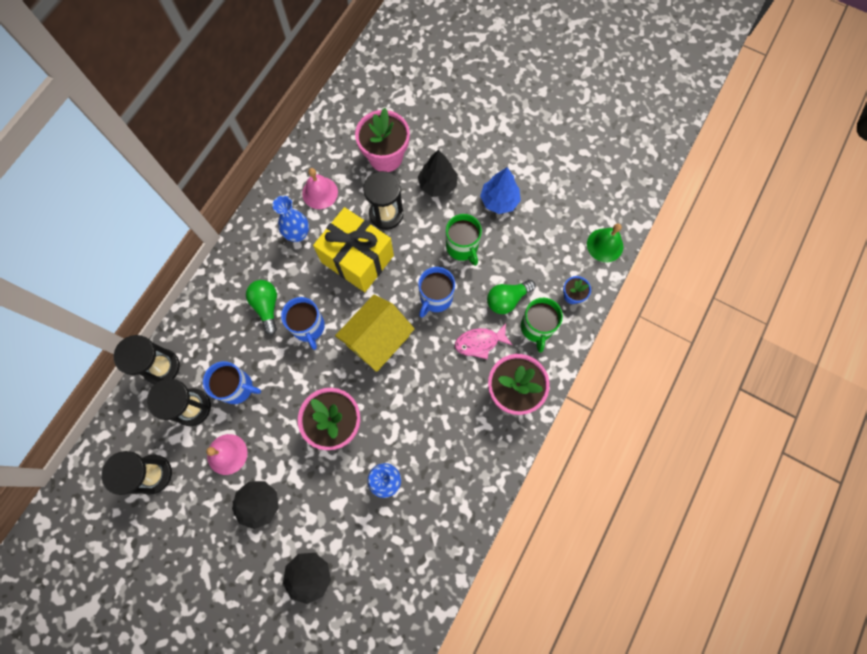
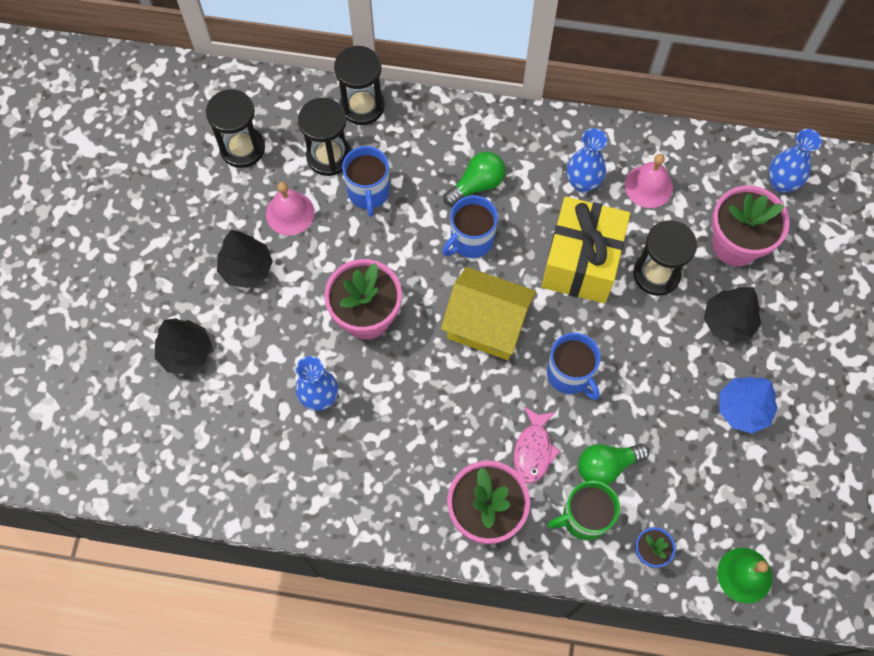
camera: 70 degrees right, 5 degrees down
blue mug [418,267,455,318] -> blue mug turned 135 degrees counterclockwise [547,333,601,400]
green mug [446,214,482,266] -> none
pink fish [455,323,512,359] -> pink fish turned 135 degrees counterclockwise [514,407,560,484]
green light bulb [487,280,535,314] -> green light bulb turned 60 degrees counterclockwise [578,443,649,485]
none -> blue vase [769,129,822,193]

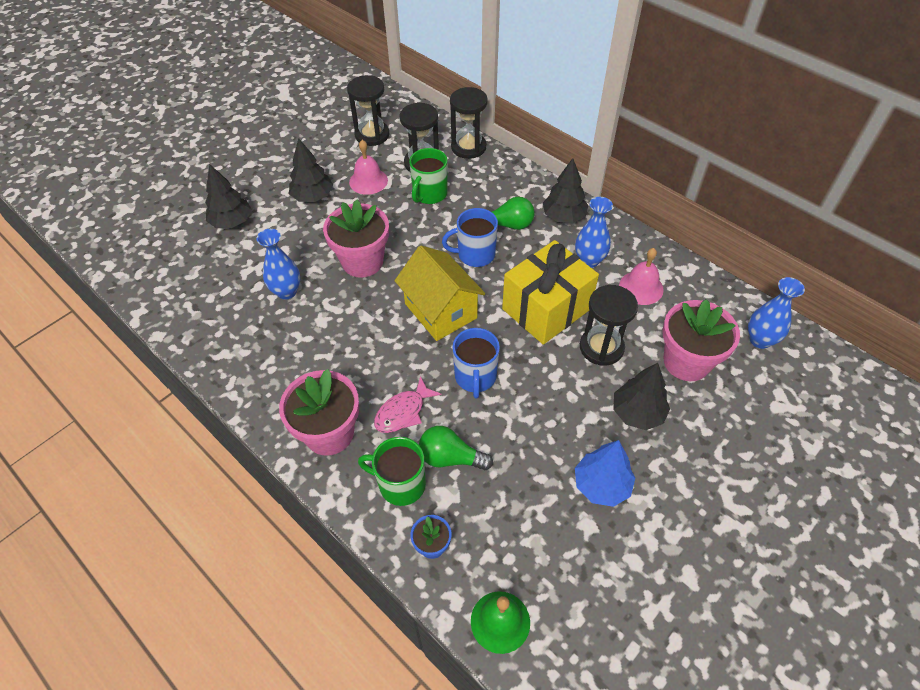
camera: 35 degrees right, 15 degrees down
blue mug [342,146,390,217] -> green mug [409,148,448,204]
none -> black tree [543,158,588,223]

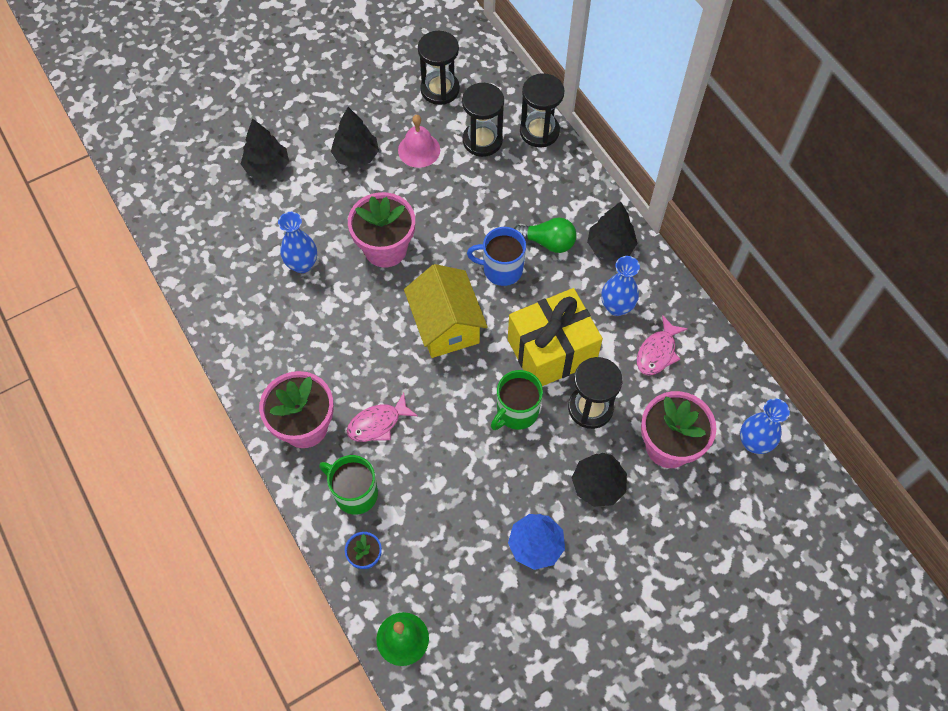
camera: 15 degrees right, 10 degrees up
green mug [409,148,448,204] -> green mug moved to [491,370,543,430]
green light bulb [419,426,493,470] -> none
blue mug [452,328,500,398] -> none
pink bell [619,248,664,305] -> pink fish [637,315,688,375]

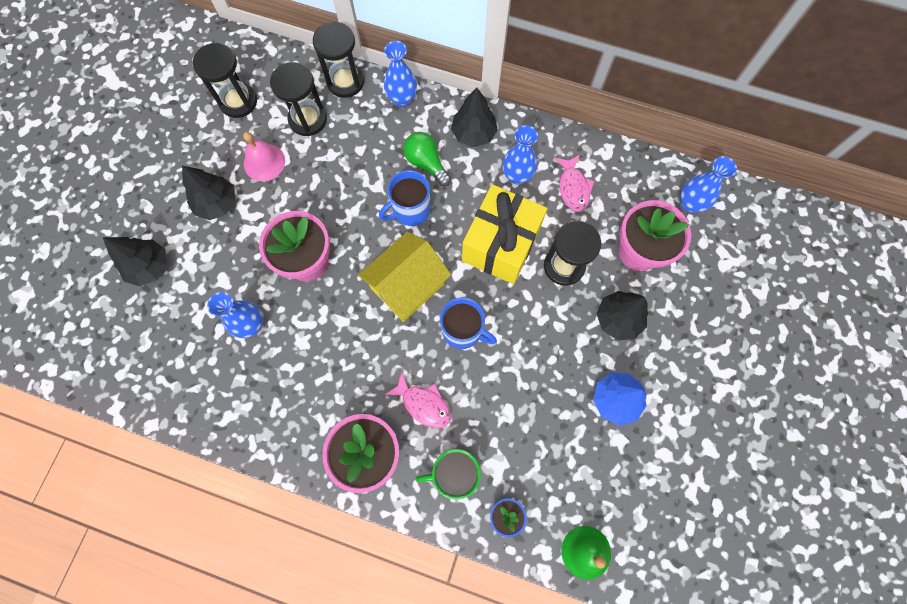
camera: 40 degrees left, 10 degrees up
pink fish [347,392,418,442] -> pink fish turned 75 degrees counterclockwise [385,372,451,428]
yellow house [404,264,488,358] -> yellow house turned 75 degrees counterclockwise [358,231,451,322]
green mug [491,370,543,430] -> none
green light bulb [514,217,577,253] -> green light bulb turned 105 degrees counterclockwise [403,132,451,186]
none -> blue vase [384,41,417,107]
none -> blue mug [440,297,497,349]

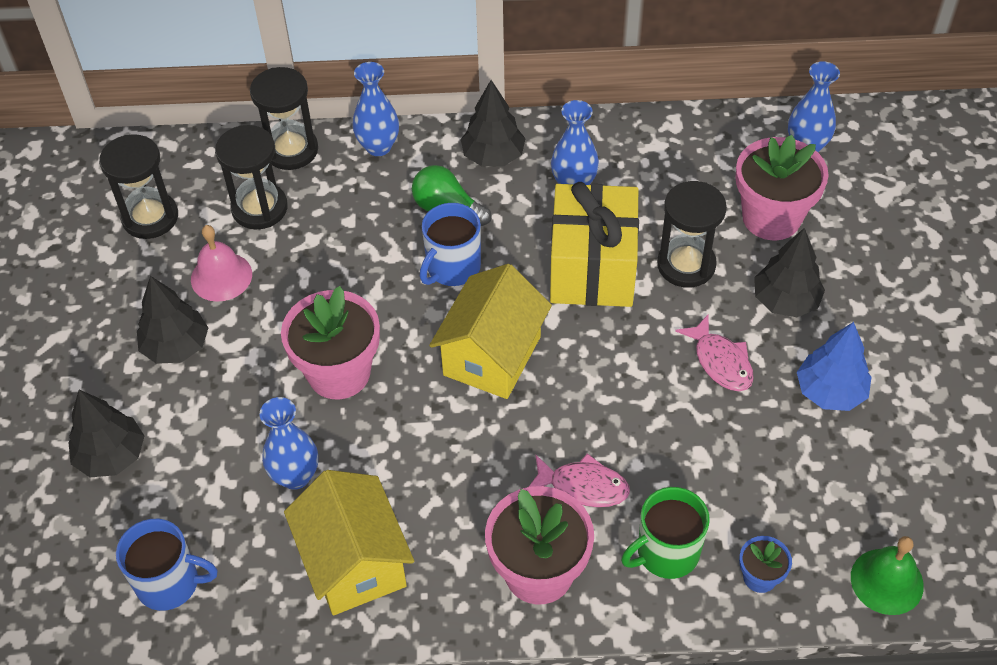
camera: 20 degrees left, 20 degrees down
blue mug [440,297,497,349] -> blue mug moved to [116,519,217,611]
pink fish [555,155,594,212] -> pink fish moved to [675,314,754,391]
none -> yellow house [284,470,414,616]

